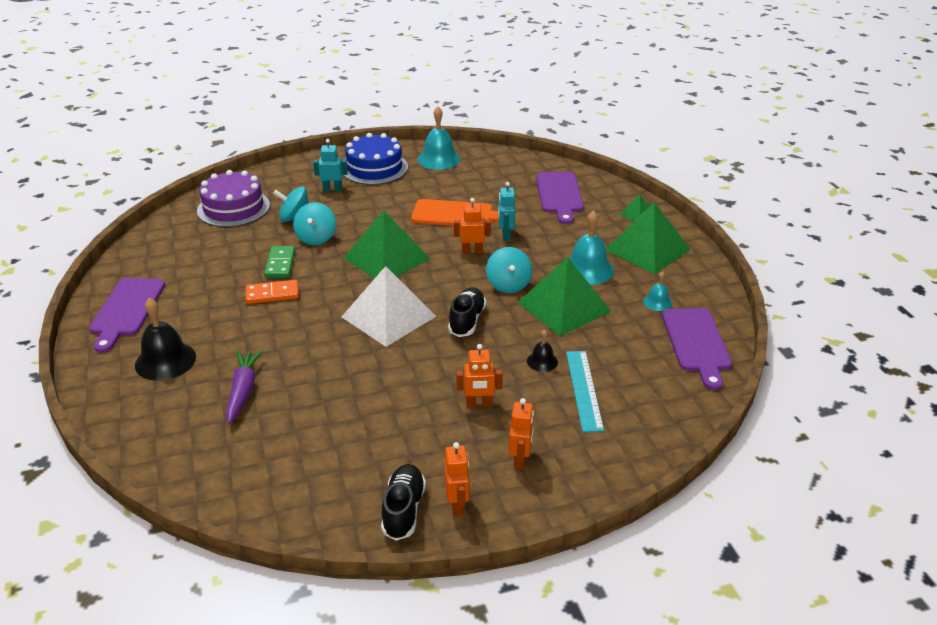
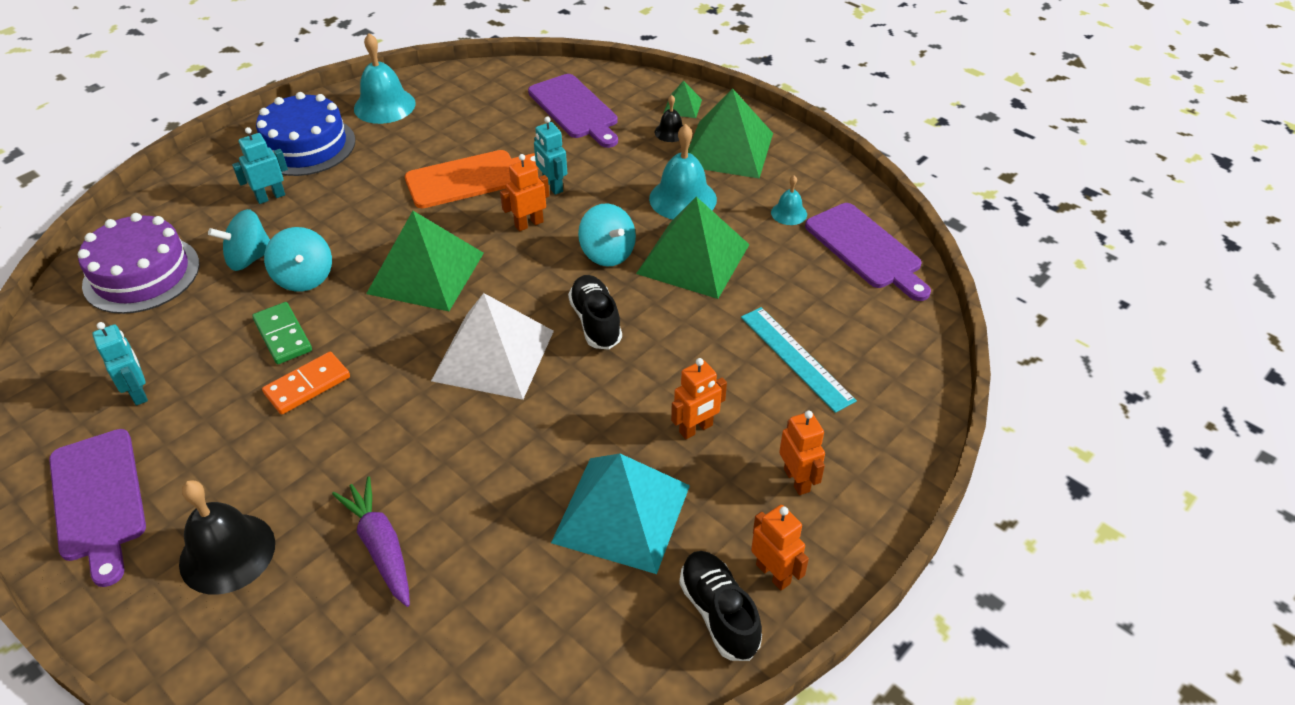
camera: 30 degrees left, 10 degrees up
black bell [527,329,558,372] -> black bell moved to [655,95,683,142]
none -> turquoise robot [92,322,148,406]
none -> turquoise pyramid [551,453,690,574]

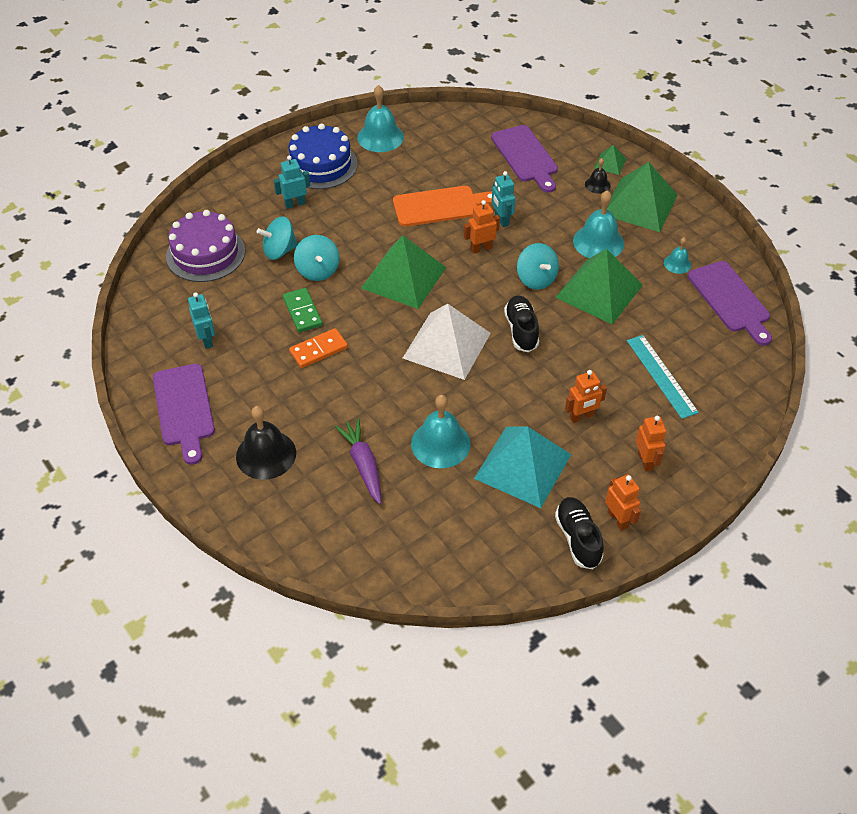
camera: 10 degrees right, 5 degrees up
none -> turquoise bell [411,395,471,468]

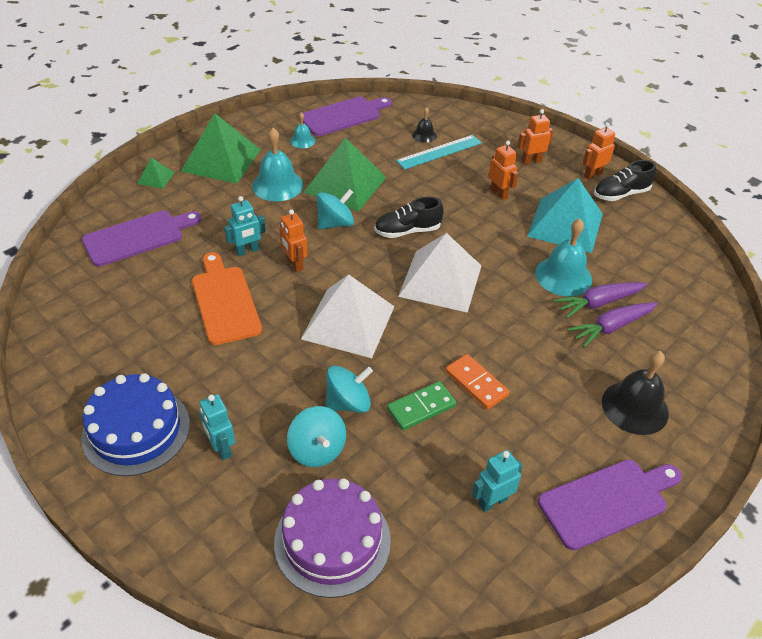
camera: 100 degrees left, 5 degrees down
turquoise bell [357,85,404,152] -> none
green pyramid [361,235,446,309] -> white pyramid [301,274,395,358]
black bell [585,158,611,194] -> black bell moved to [412,107,437,143]
none -> purple carrot [554,282,647,318]

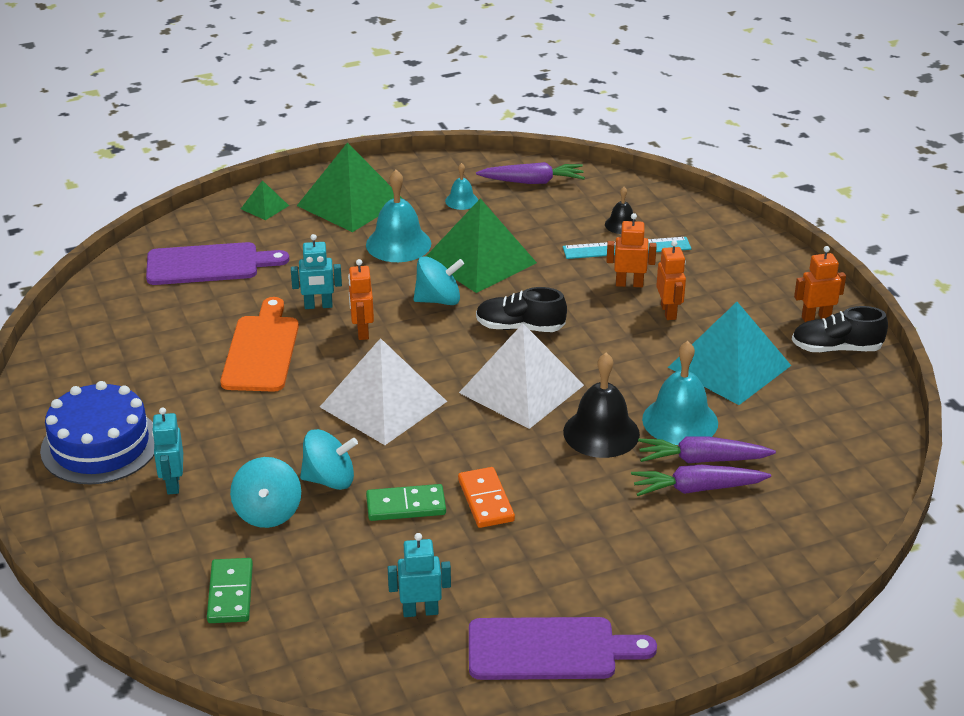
camera: 25 degrees right, 10 degrees down
purple cake [274,479,391,598] -> green domino [207,558,253,623]
purple cutting board [303,97,392,136] -> purple carrot [476,162,585,184]
orange robot [518,109,554,165] -> orange robot moved to [607,213,657,287]
black bell [602,351,669,435] -> black bell moved to [563,353,640,458]

